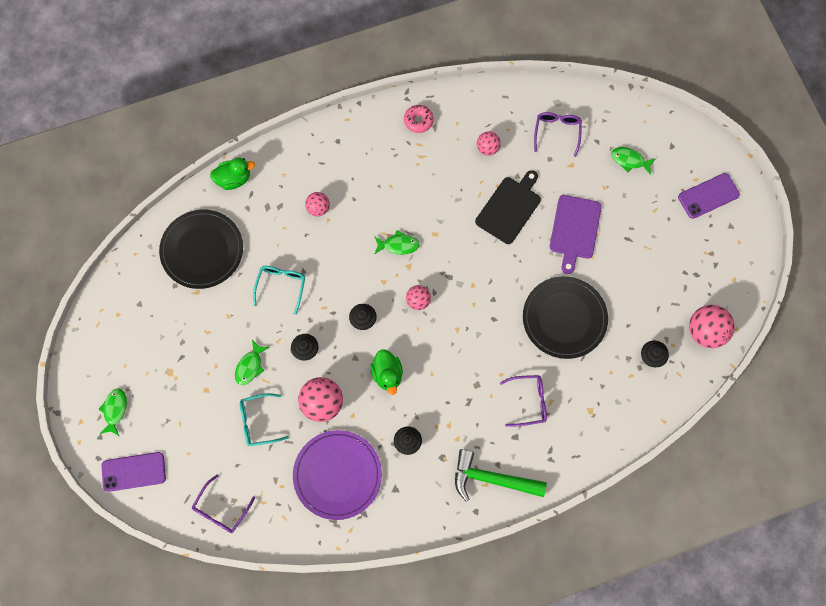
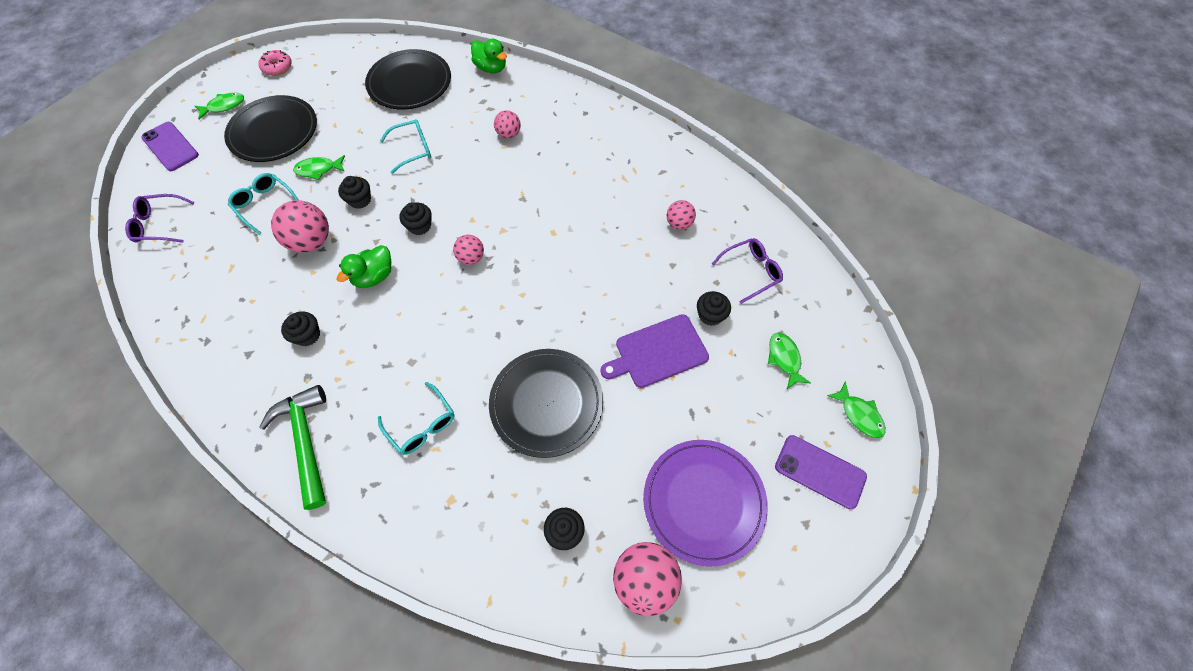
camera: 55 degrees right, 10 degrees down
purple plate [293,430,382,520] -> purple plate moved to [643,440,768,567]
green fish [374,230,420,255] -> green fish moved to [827,381,886,438]
pink donut [404,105,434,133] -> pink donut moved to [259,50,292,76]
black cutting board [475,170,541,244] -> none
purple glasses [500,375,547,427] -> turquoise glasses [378,382,455,455]
none -> black plate [224,95,317,162]
none -> black cupcake [697,291,731,326]

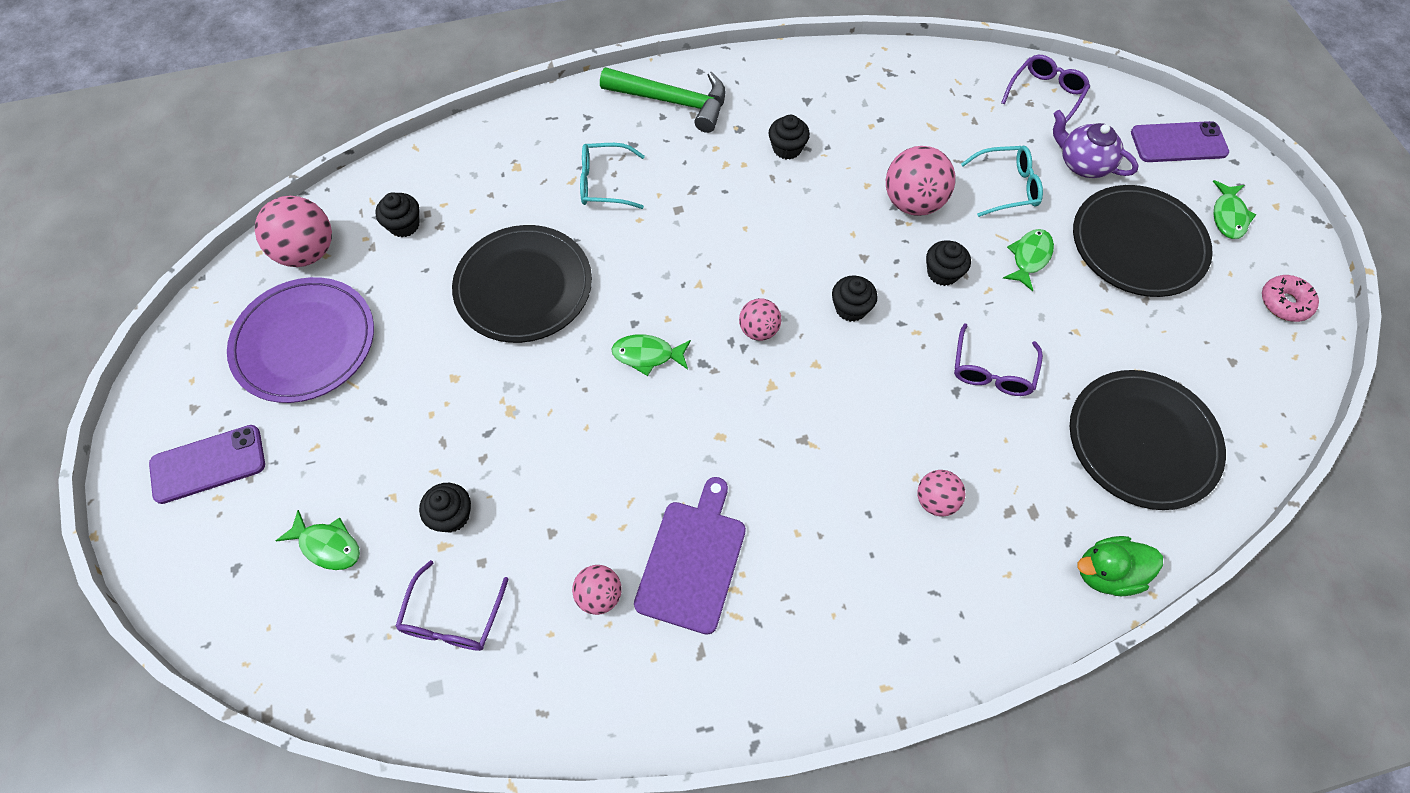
camera: 130 degrees right, 0 degrees up
green duck [336,245,391,288] -> none
turquoise glasses [380,119,431,174] -> purple glasses [954,323,1043,396]
purple cutting board [600,314,709,388] -> purple cutting board moved to [634,477,746,635]
green fish [827,381,886,438] -> green fish moved to [612,334,691,376]
none -> purple teapot [1053,110,1139,178]

